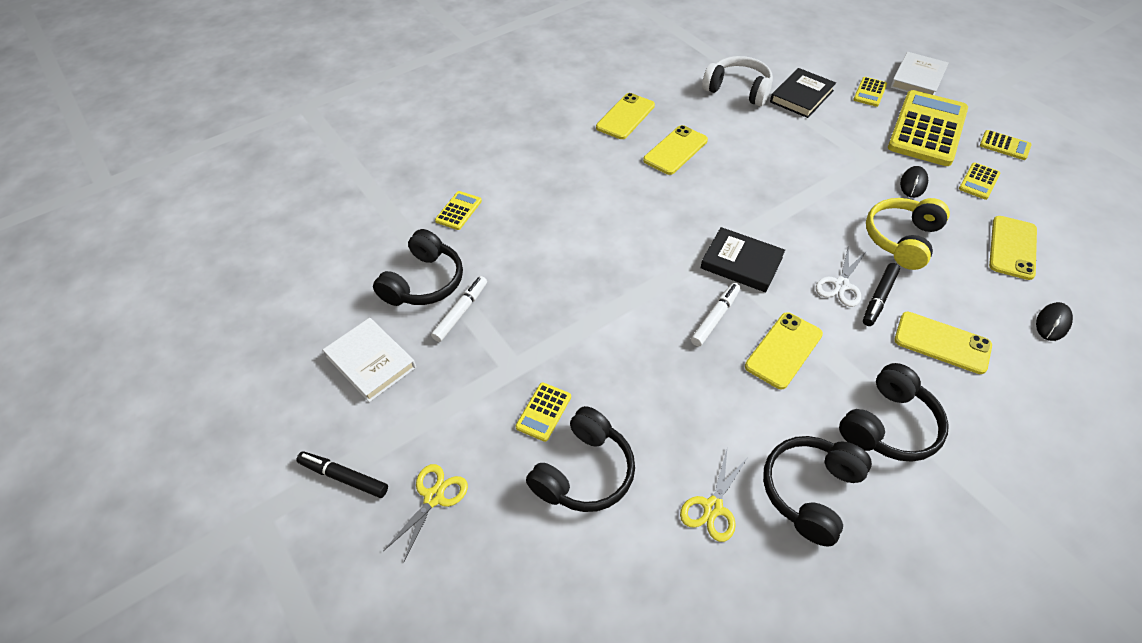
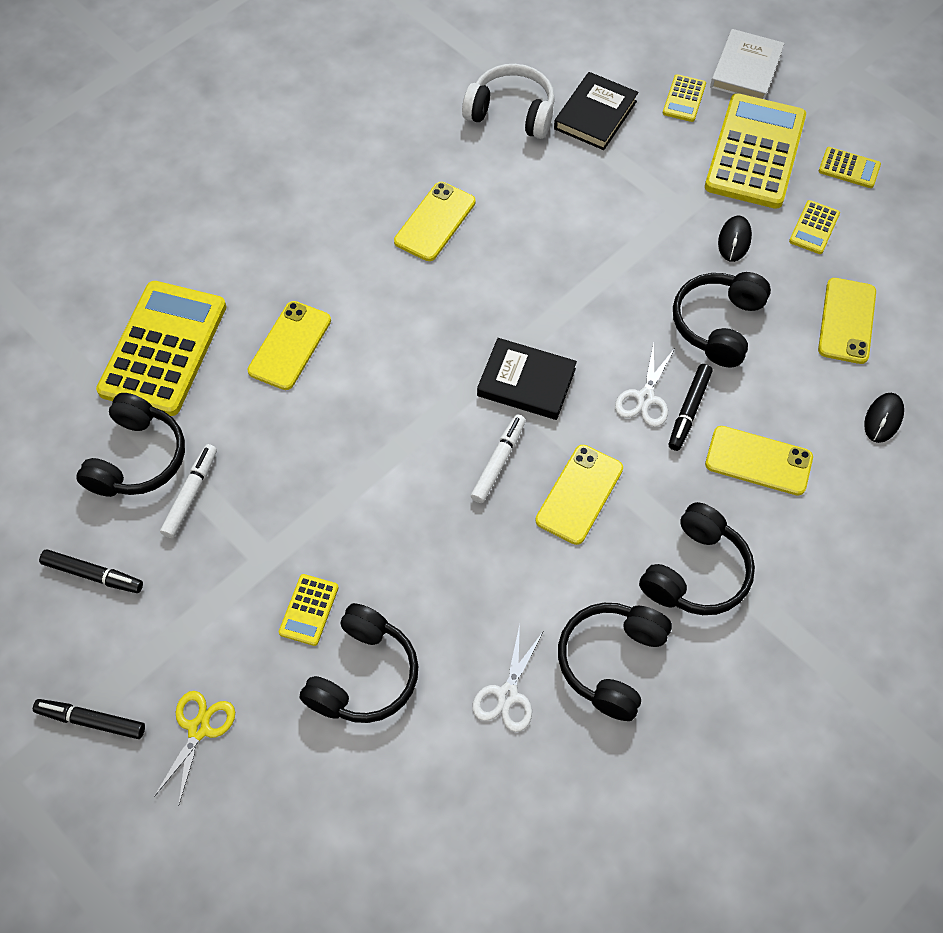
camera: 10 degrees left, 10 degrees up
white book [323,318,416,402] -> black marker [39,549,143,593]
yellow calculator [435,191,482,230] -> yellow calculator [96,281,226,416], size x2.31
yellow phone [596,93,655,139] -> yellow phone moved to [248,301,331,390]
yellow scissors [680,450,749,542] -> white scissors [472,624,543,732]
yellow headphones [866,198,950,270] -> black headphones [673,272,771,368]

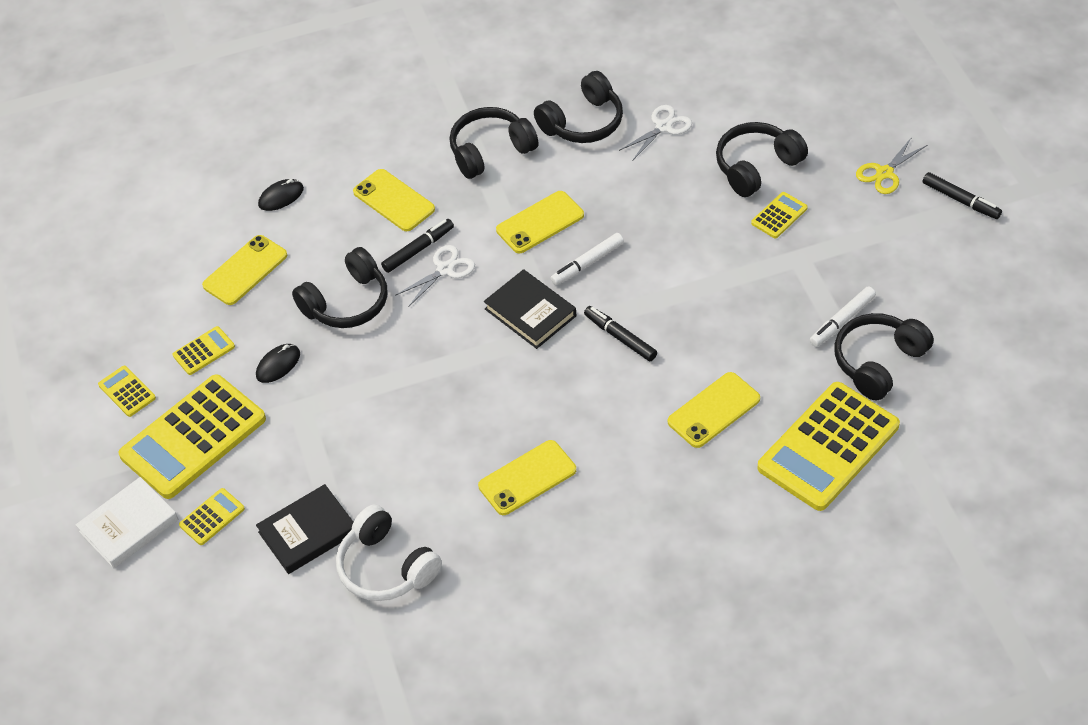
camera: 150 degrees left, 10 degrees down
black marker [39,549,143,593] -> black marker moved to [584,306,657,361]

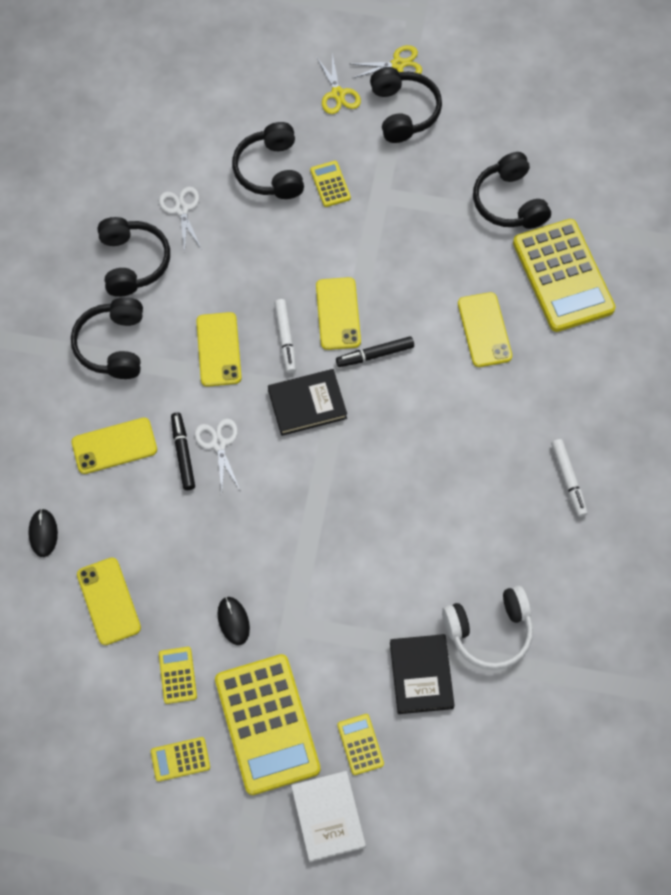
camera: 65 degrees left, 15 degrees up
black headphones [292,247,387,328] -> black headphones moved to [370,67,442,143]
yellow phone [478,440,576,515] -> yellow phone moved to [316,277,361,350]
white marker [810,286,876,347] -> white marker moved to [551,439,588,517]
black marker [923,172,1002,219] -> yellow scissors [351,45,422,78]

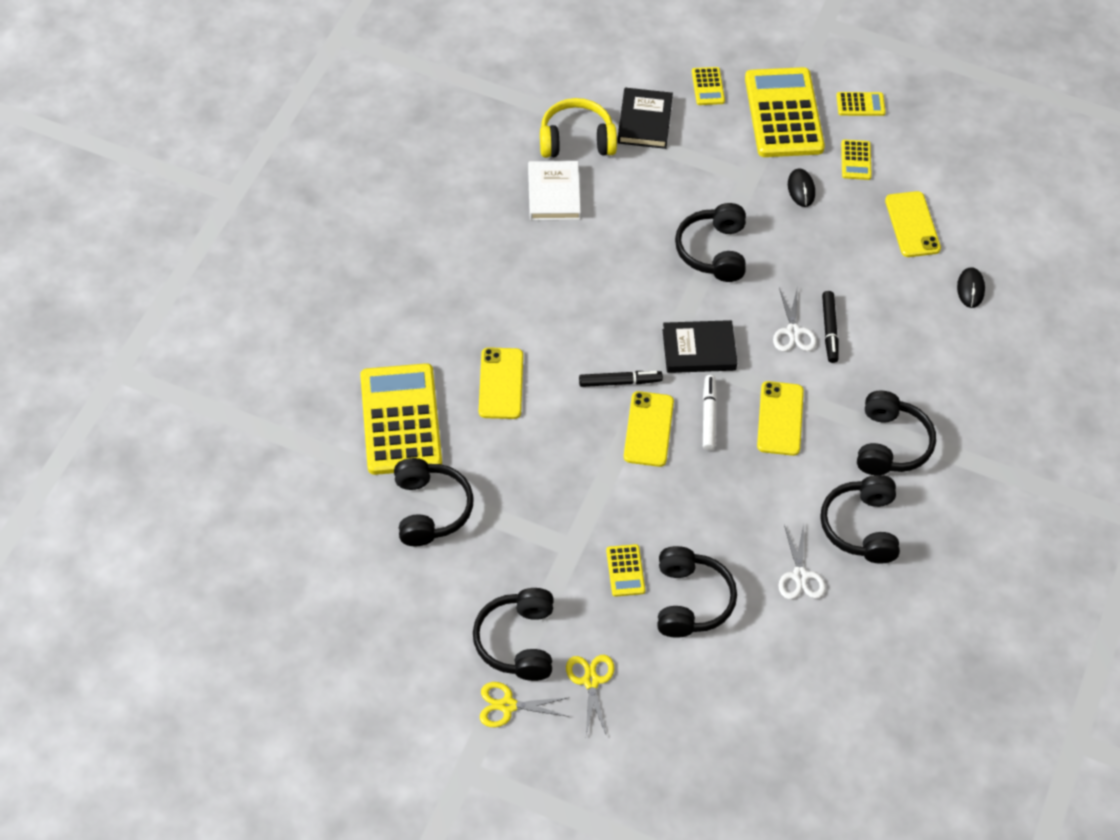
camera: 170 degrees left, 10 degrees down
yellow phone [72,417,157,474] -> none
white book [291,771,366,862] -> white book moved to [528,161,581,220]
white headphones [442,586,533,670] -> yellow headphones [540,98,617,158]
white marker [551,439,588,517] -> none
none -> black headphones [675,203,746,282]

